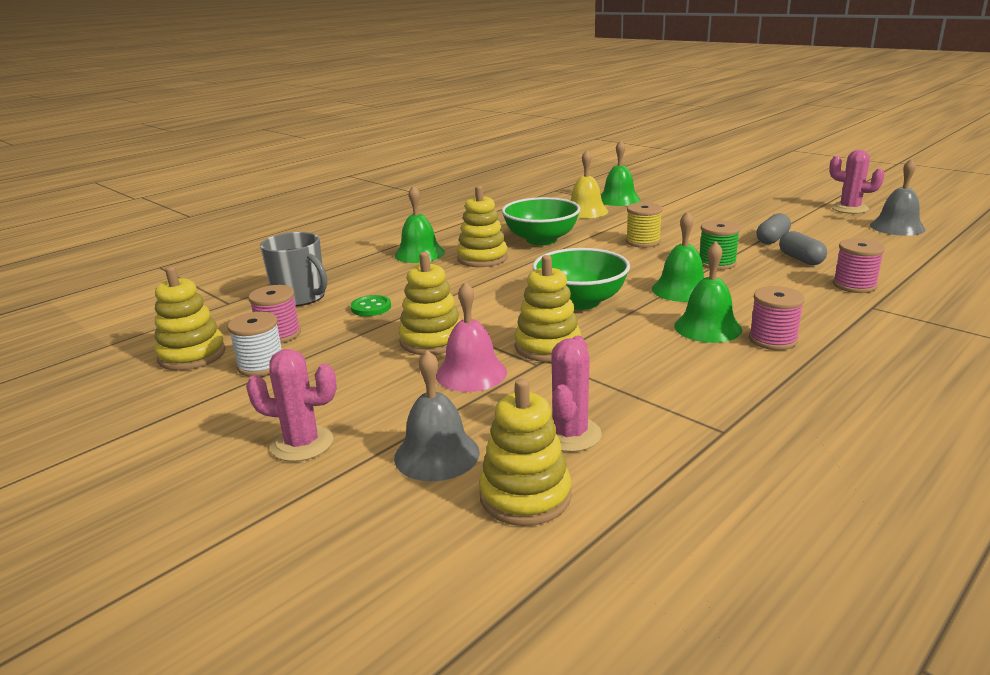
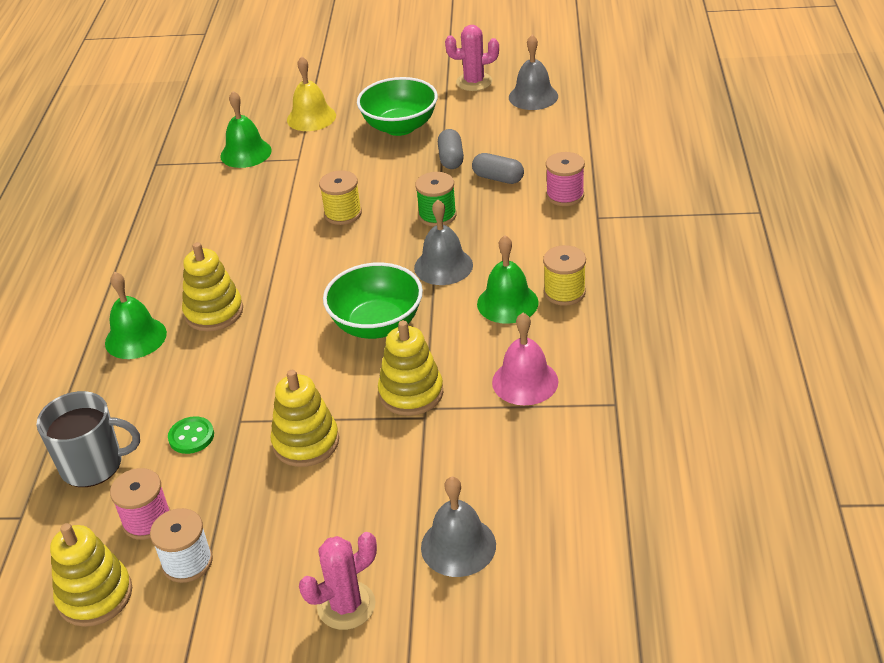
camera: 40 degrees left, 15 degrees up
pink bell [436,282,507,392] -> pink bell moved to [492,313,558,405]
yellow stacking toy [479,379,571,526] -> none
green bowl [502,197,581,245] -> green bowl moved to [357,77,438,136]
pink cactus [551,336,602,452] -> none
yellow bell [571,150,608,218] -> yellow bell moved to [287,56,336,131]
green bell [652,211,704,302] -> grey bell [414,200,473,285]
pink spool [749,286,805,350] -> yellow spool [543,245,586,306]

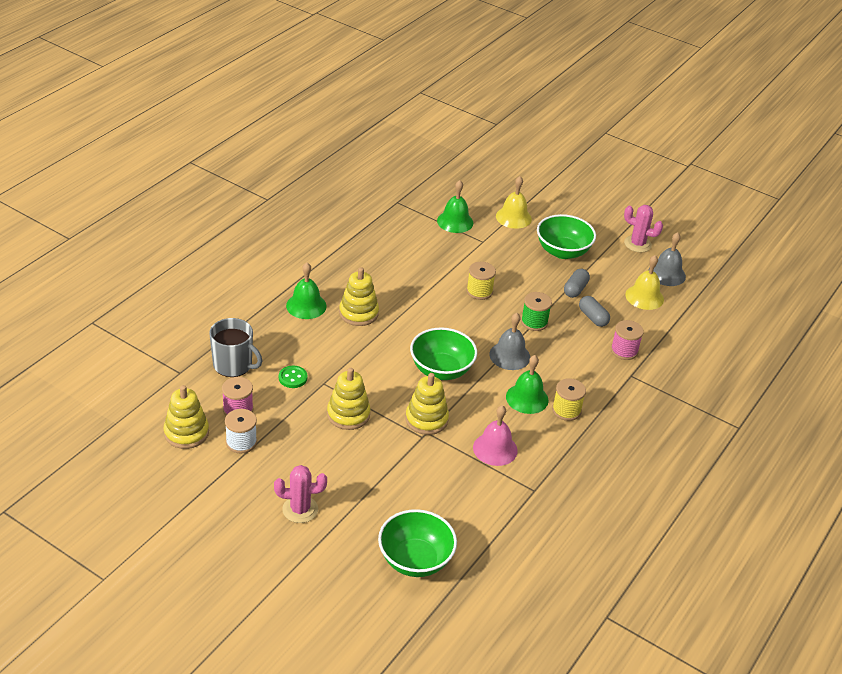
camera: 25 degrees right, 0 degrees up
grey bell [421,477,496,577] -> none
none -> green bowl [378,509,457,577]
none -> yellow bell [625,255,664,310]

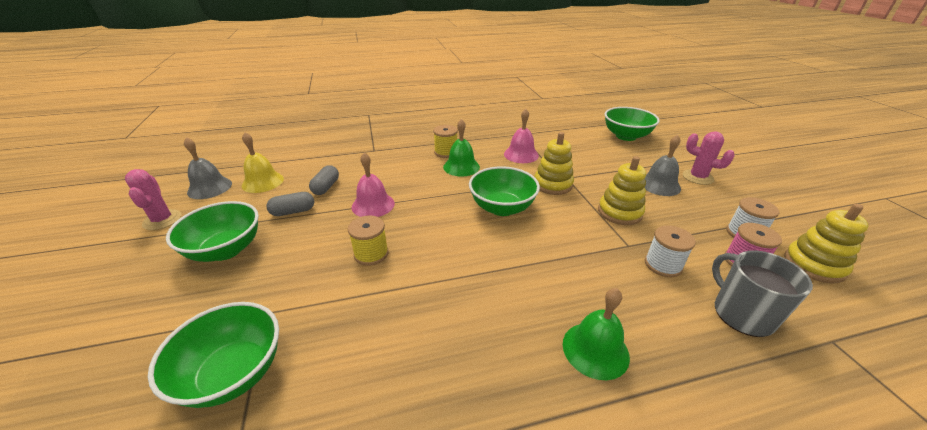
camera: 135 degrees left, 5 degrees down
green button [279,366,308,388] -> white spool [645,225,696,277]
yellow stacking toy [339,267,379,326] -> none
green bell [437,180,473,233] -> green bowl [148,302,279,408]
grey bell [489,313,530,370] -> grey bell moved to [645,135,681,196]
yellow bell [496,176,532,229] -> none
green spool [521,292,552,331] -> pink bell [352,152,395,217]
pink spool [611,320,644,360] -> none

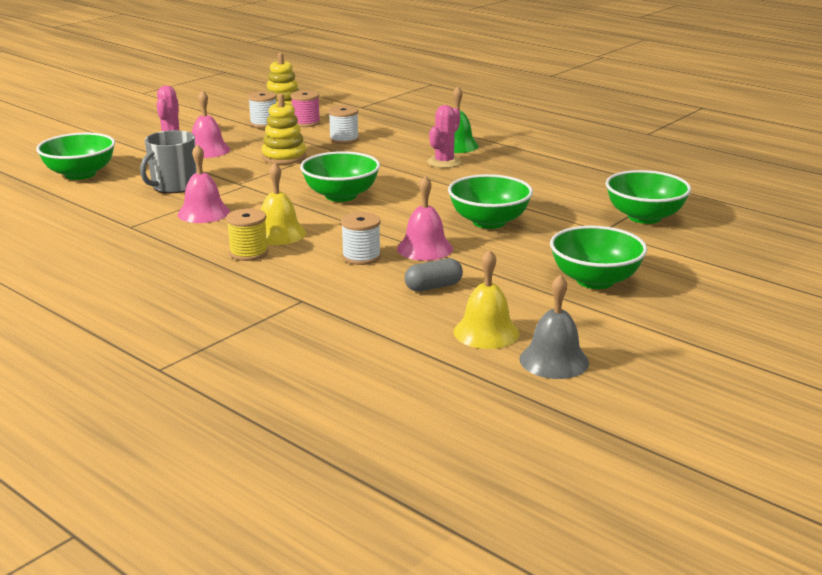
camera: 125 degrees left, 10 degrees down
pink cactus [125,169,181,230] -> pink cactus moved to [427,105,462,168]
grey capsule [266,192,314,216] -> none
yellow spool [348,216,389,266] -> green bowl [448,174,533,229]
green bell [443,119,480,176] -> yellow bell [261,162,306,245]
yellow stacking toy [534,132,574,195] -> none
grey bell [645,135,681,196] -> pink bell [192,90,230,158]
grey mug [712,251,813,337] -> grey mug moved to [140,130,197,193]
none -> white spool [341,212,381,265]

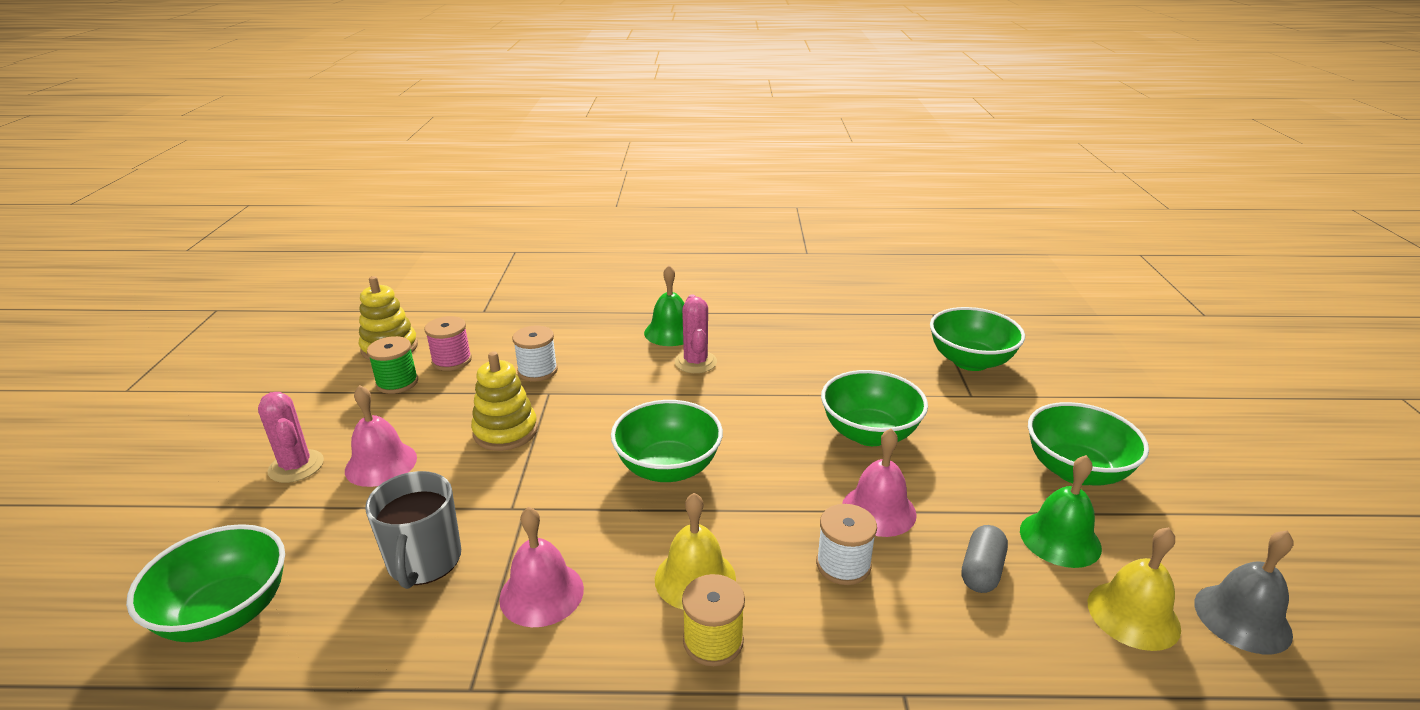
camera: 40 degrees left, 5 degrees up
white spool [248,91,277,128] -> green spool [367,336,418,394]
none -> green bell [1020,455,1102,568]

